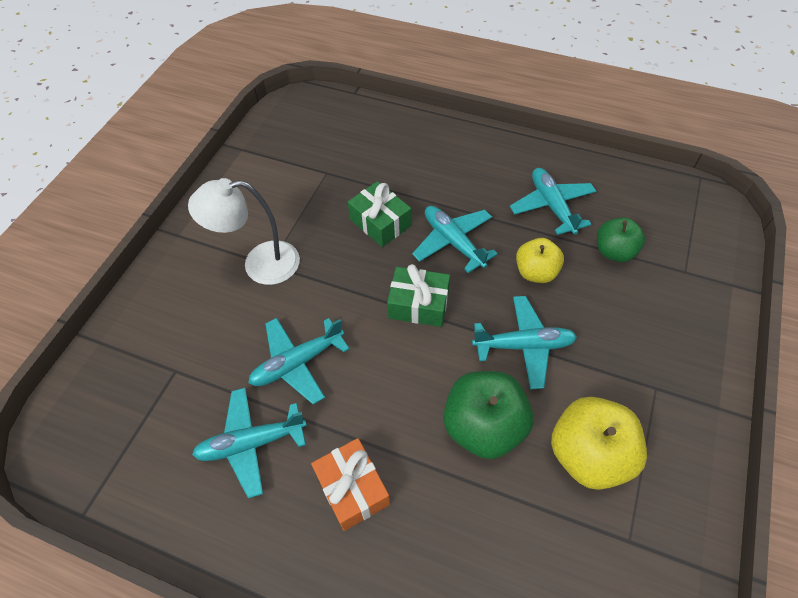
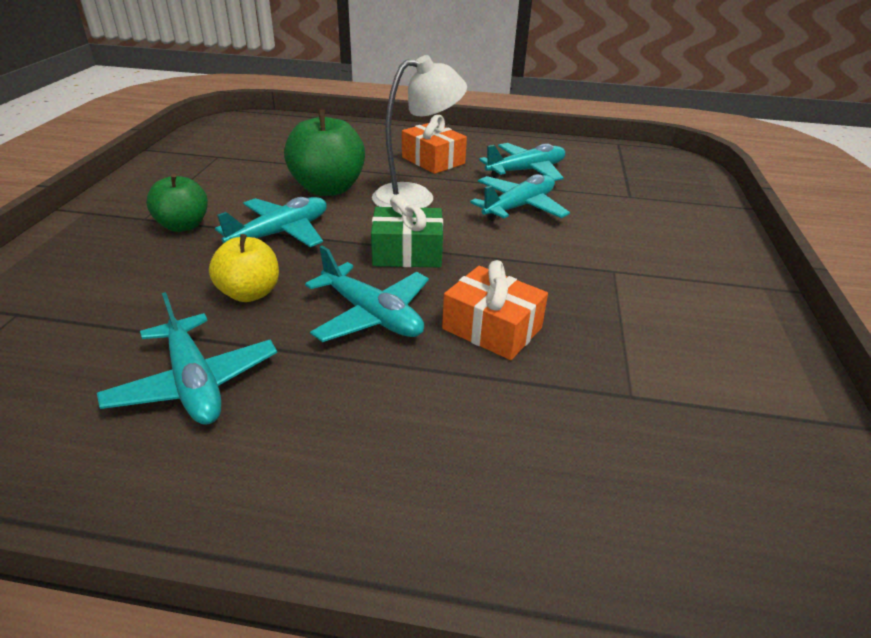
camera: 165 degrees right, 20 degrees down
white lamp [188,178,300,285] -> white lamp moved to [372,55,467,208]
green gift [348,181,411,247] -> orange gift [442,260,548,360]
turquoise plane [472,296,577,389] -> turquoise plane turned 150 degrees clockwise [215,197,327,247]
yellow apple [551,397,647,490] -> none
green apple [597,217,645,262] -> green apple moved to [146,174,208,232]

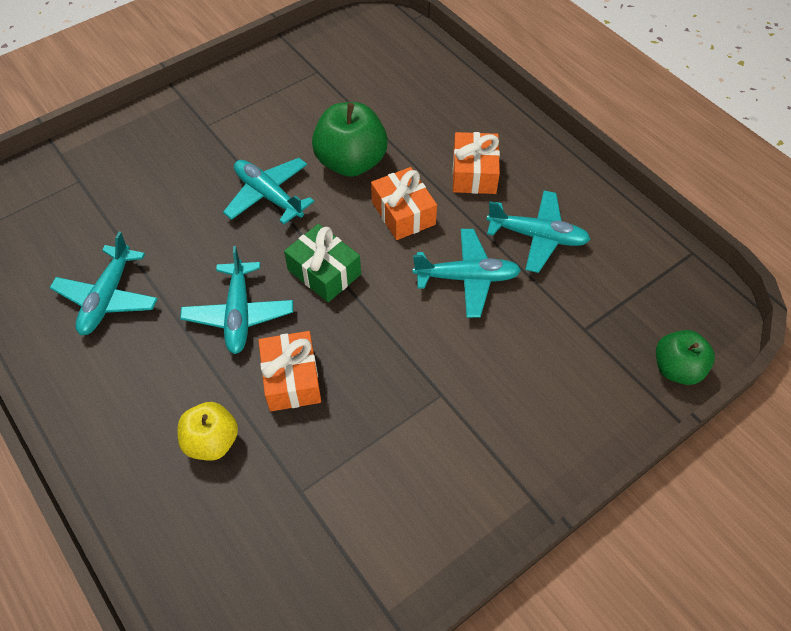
camera: 45 degrees right, 20 degrees up
green apple [146,174,208,232] -> green apple moved to [656,330,715,385]
yellow apple [209,234,279,302] -> yellow apple moved to [178,402,238,460]
turquoise plane [215,197,327,247] -> turquoise plane turned 135 degrees counterclockwise [223,158,314,224]
white lamp [372,55,467,208] -> orange gift [371,167,437,240]

